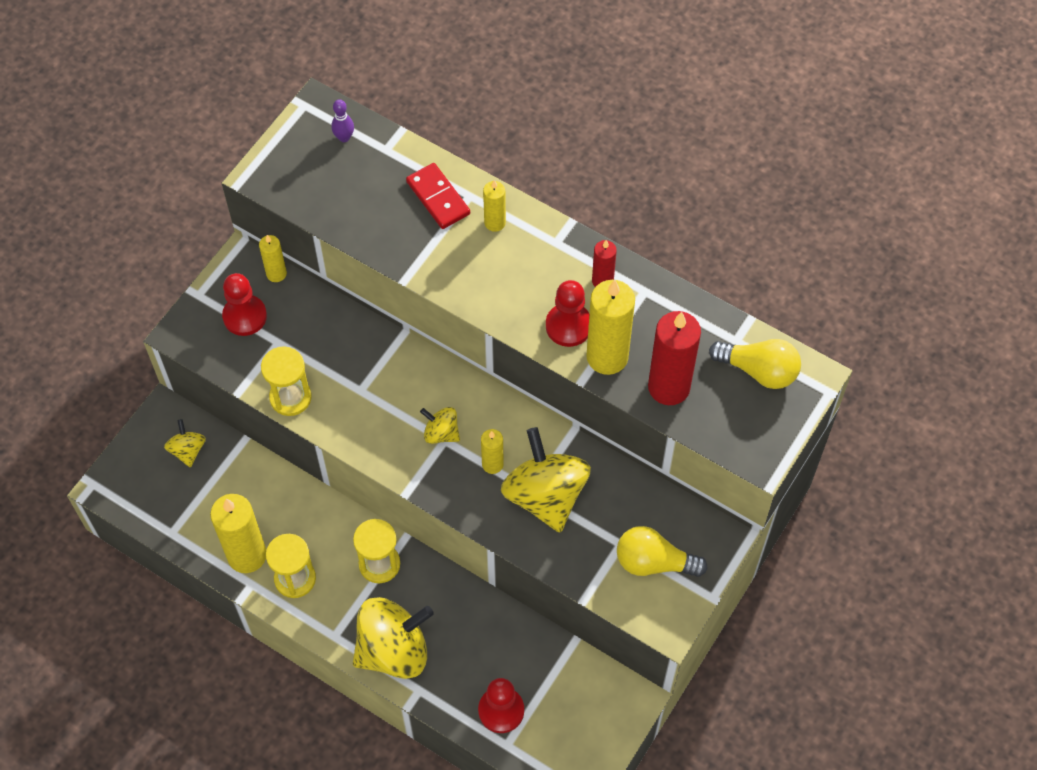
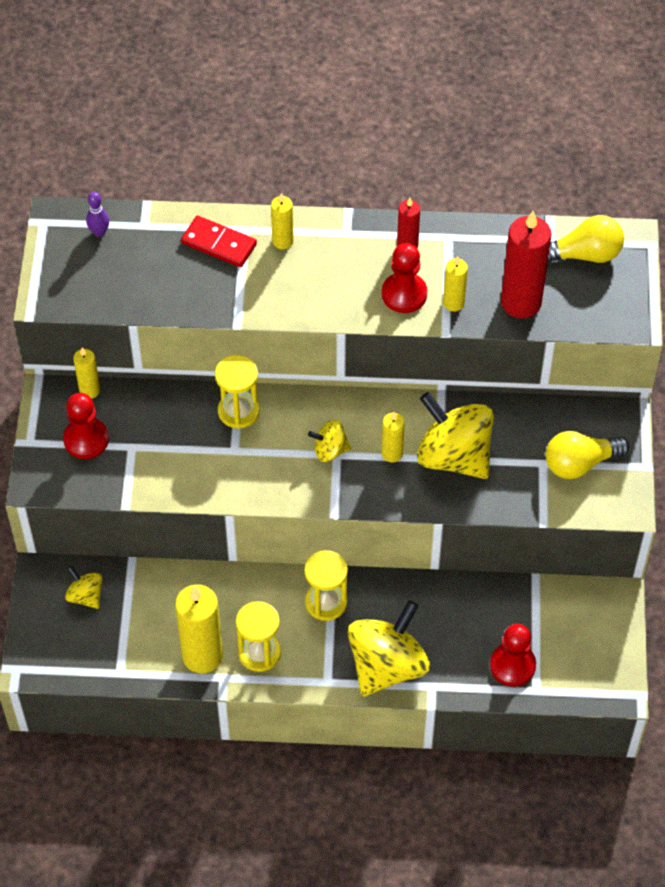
camera: 30 degrees left, 5 degrees down
yellow hourglass [261,346,312,416] -> yellow hourglass moved to [215,355,260,429]
yellow candle [586,280,635,375] -> yellow candle [443,256,468,312], size x0.53

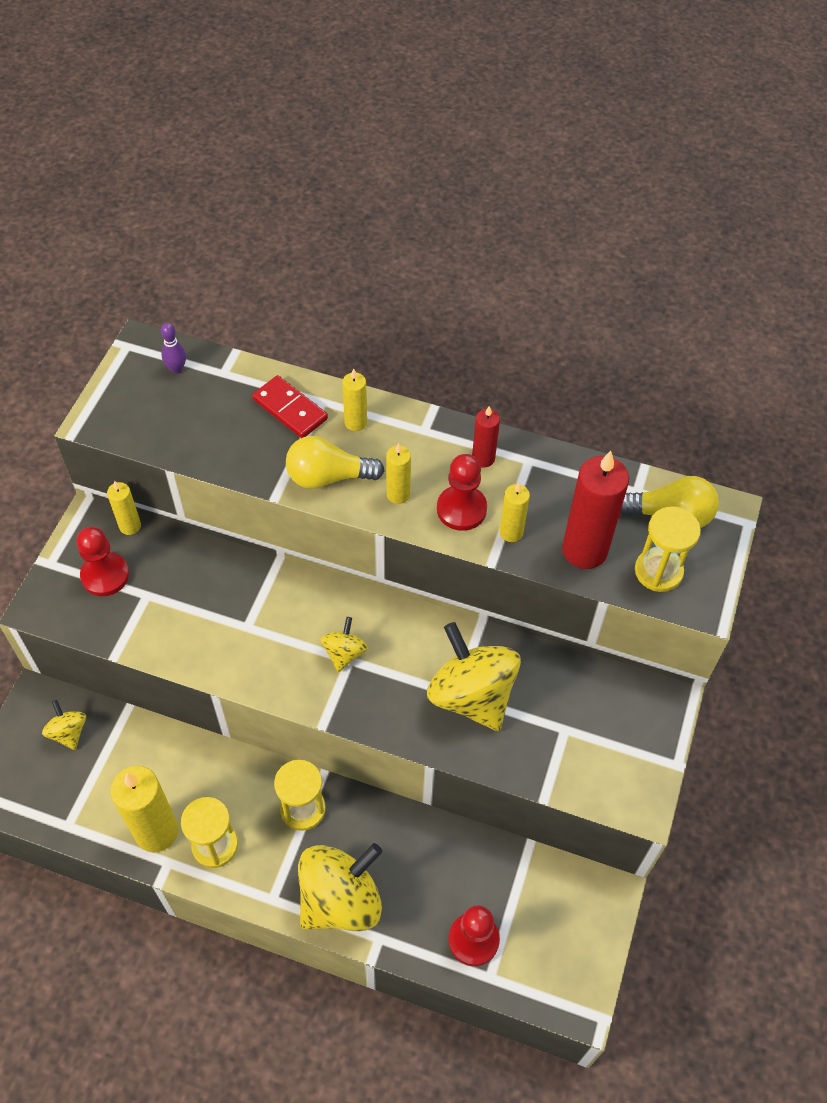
camera: 15 degrees right, 0 degrees up
yellow hourglass [215,355,260,429] -> yellow hourglass moved to [635,506,701,592]
yellow spinning top [308,420,351,462] -> yellow spinning top turned 90 degrees clockwise [321,617,367,672]
yellow candle [382,412,405,462] -> yellow candle moved to [386,443,411,504]
yellow light bulb [546,431,629,479] -> yellow light bulb moved to [286,436,385,489]

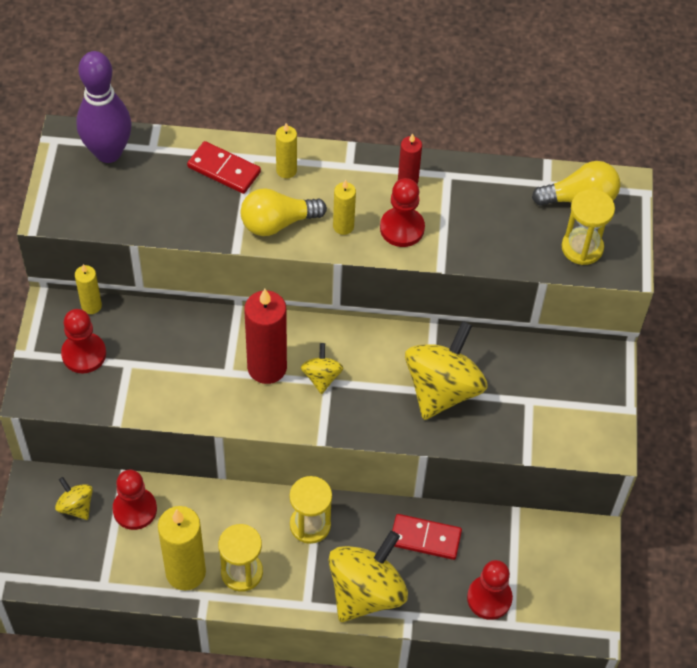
camera: 15 degrees left, 0 degrees up
purple bowling pin [161,323,186,374] -> purple bowling pin [76,51,132,163], size x2.39
yellow spinning top [427,622,521,731] -> yellow spinning top turned 75 degrees clockwise [405,321,488,420]
yellow candle [499,482,530,542] -> none
red candle [562,451,629,569] -> red candle moved to [244,289,287,384]
none -> red pawn [112,470,157,530]
none -> red domino [392,514,462,560]

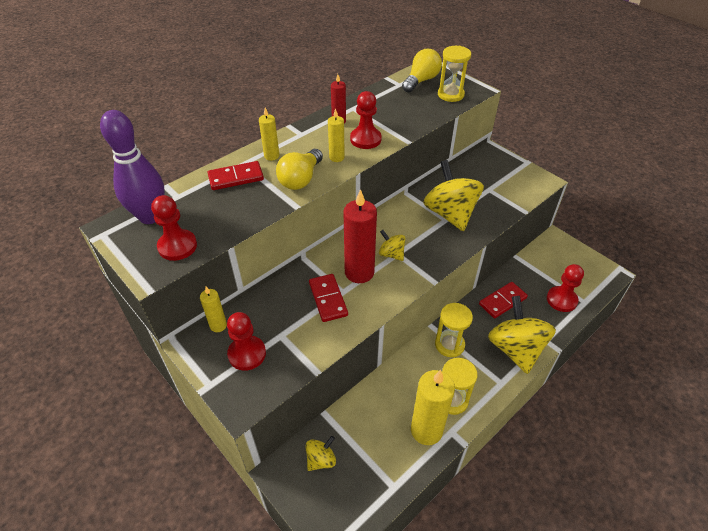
camera: 45 degrees left, 10 degrees down
yellow spinning top [55,477,93,520] -> yellow spinning top turned 135 degrees clockwise [305,436,336,471]
red pawn [112,470,157,530] -> red pawn moved to [151,195,197,261]
none -> red domino [309,274,348,322]

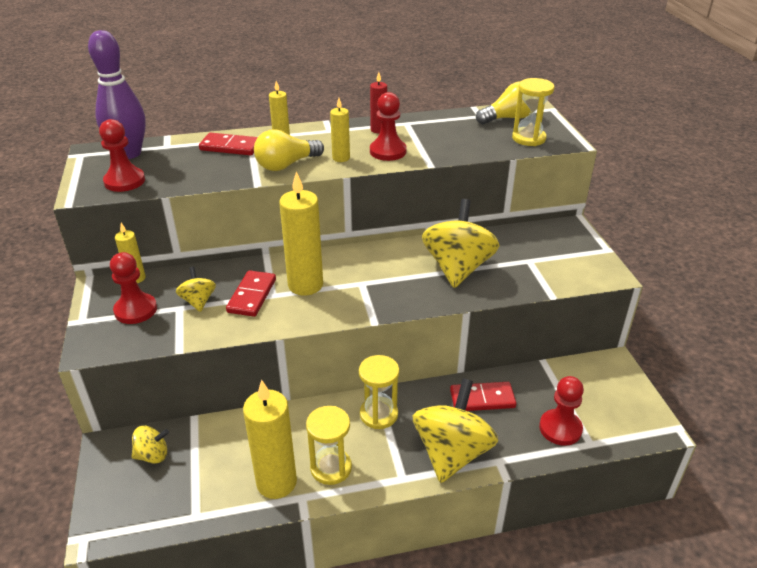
camera: 30 degrees right, 10 degrees down
red candle [343,189,377,283] -> yellow candle [279,171,323,296]
yellow spinning top [379,230,405,261] -> yellow spinning top moved to [176,267,216,312]

